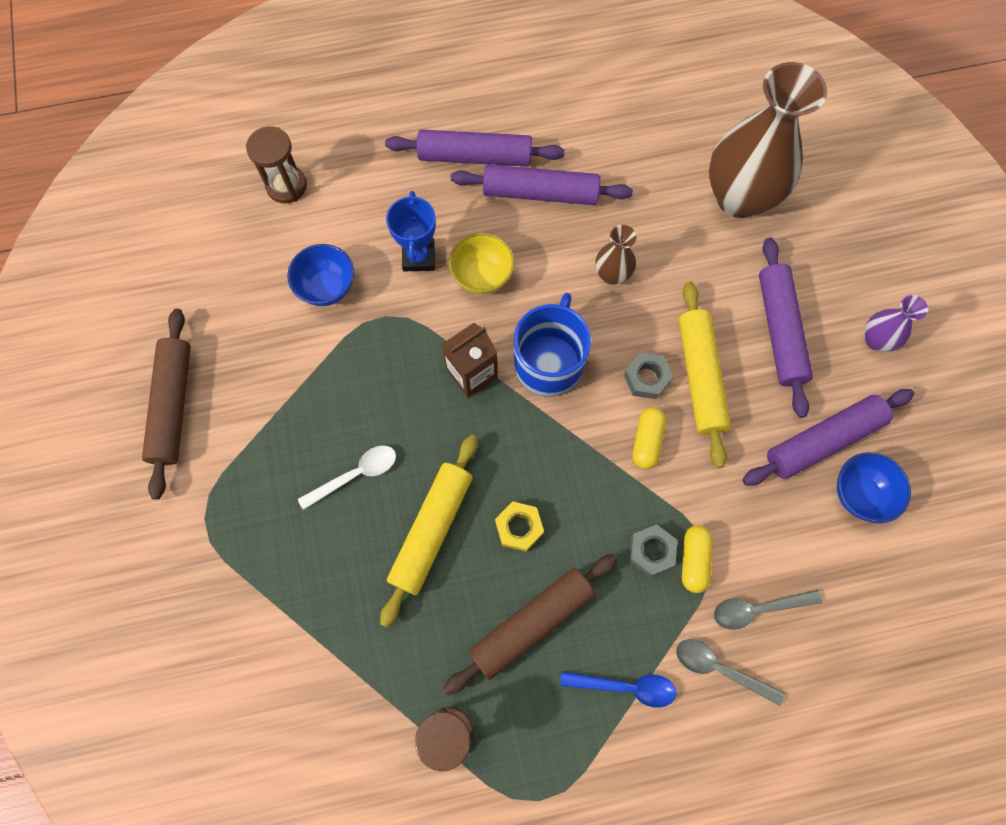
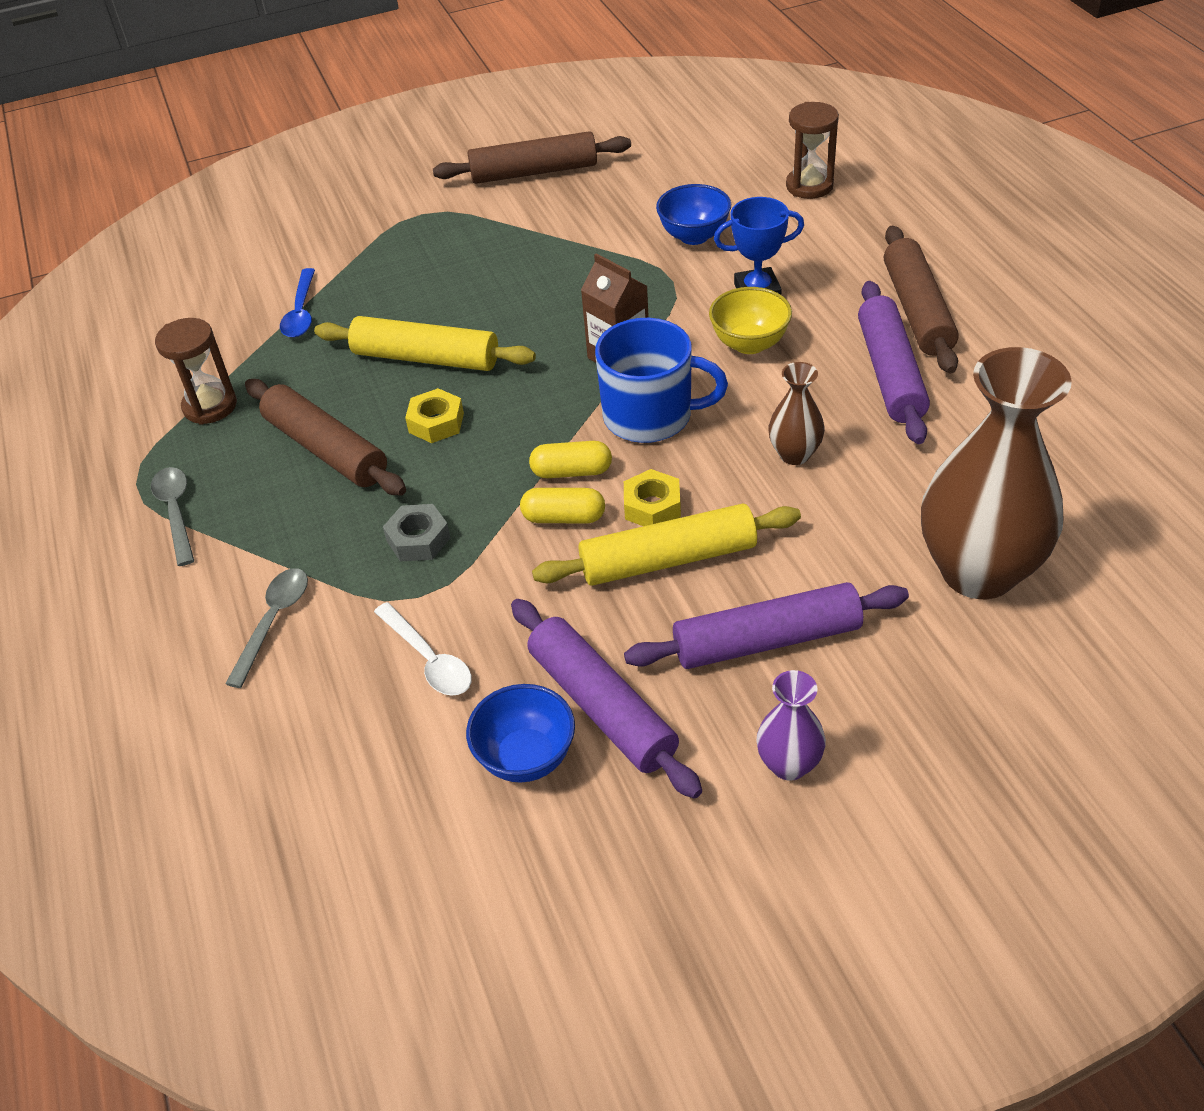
camera: 85 degrees right, 25 degrees down
white spoon [298,445,396,510] -> white spoon moved to [374,602,472,696]
purple rolling pin [385,129,564,167] -> brown rolling pin [884,226,959,374]
blue spoon [560,671,676,708] -> blue spoon moved to [280,268,315,338]
grey nut [624,352,673,399] -> yellow nut [624,469,681,526]
yellow capsule [682,525,713,593] -> yellow capsule moved to [529,441,612,478]
grey spoon [714,590,822,630] -> grey spoon moved to [151,467,194,566]

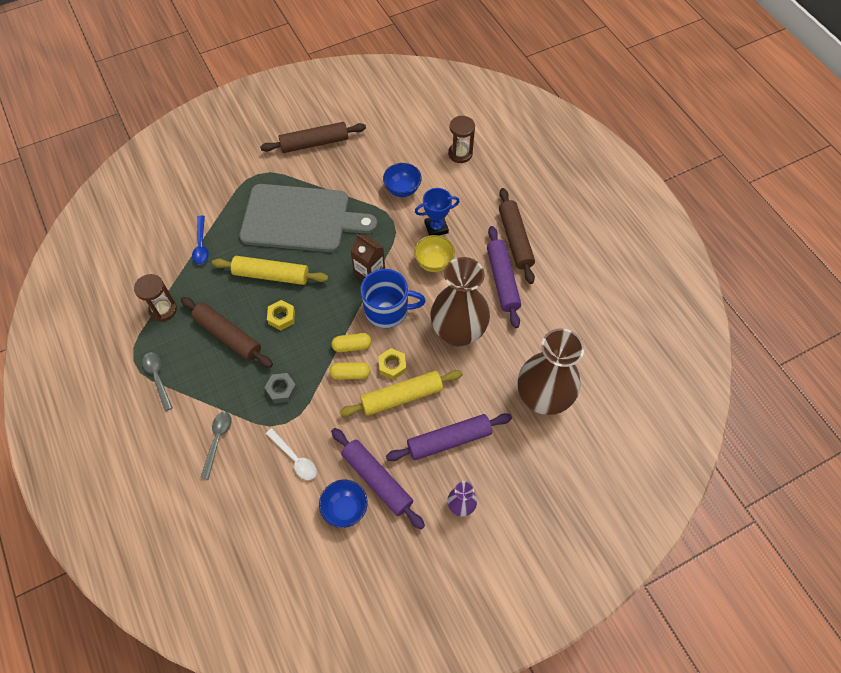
camera: 10 degrees left, 15 degrees up
brown vase [769,362,825,465] -> brown vase [430,257,490,346], size x2.19
none -> grey cutting board [240,184,377,252]

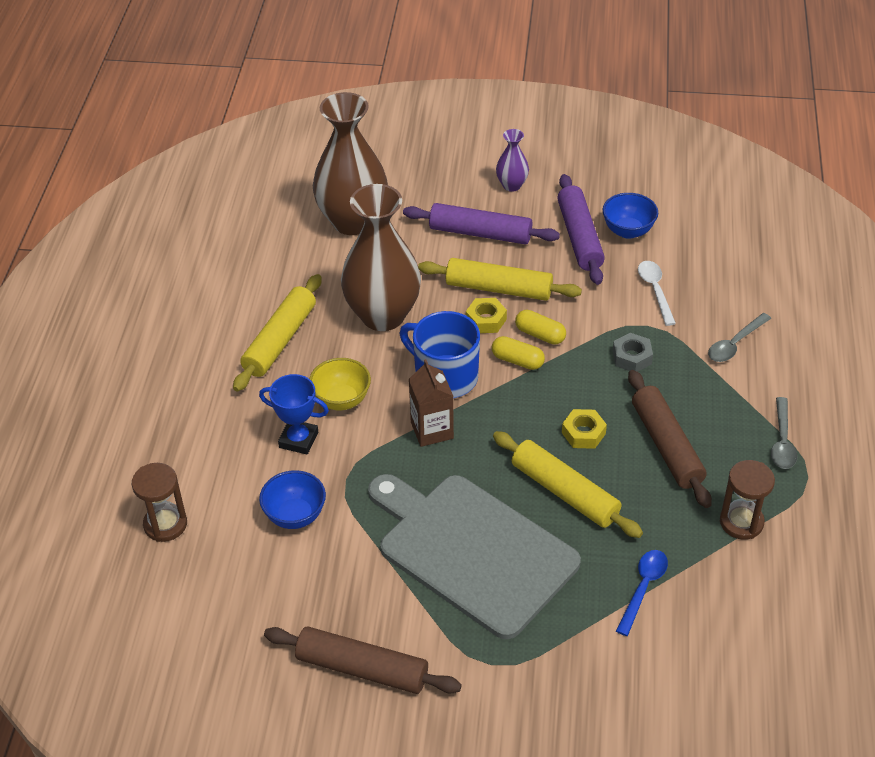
camera: 145 degrees left, 15 degrees down
purple rolling pin [487,226,521,328] -> yellow rolling pin [233,274,322,392]
brown rolling pin [499,188,535,284] -> none

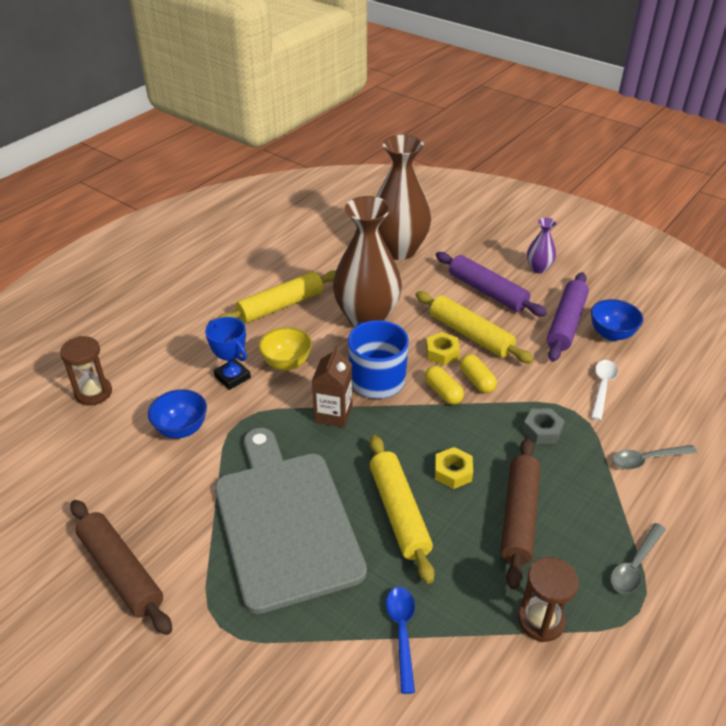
camera: 30 degrees right, 5 degrees down
blue spoon [616,550,668,636] -> blue spoon turned 60 degrees counterclockwise [386,587,415,694]

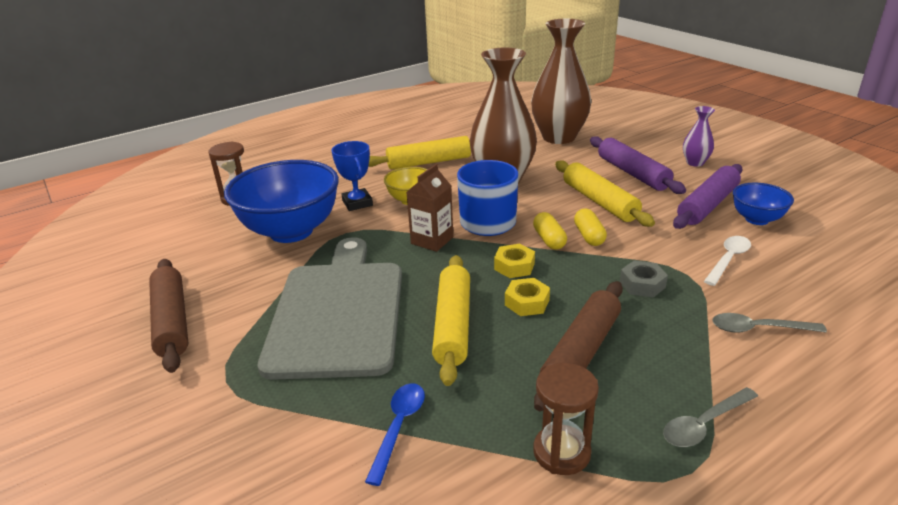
camera: 20 degrees right, 10 degrees down
blue bowl [148,389,207,438] -> blue bowl [224,160,339,243], size x2.00
yellow nut [426,332,460,365] -> yellow nut moved to [494,244,535,278]

